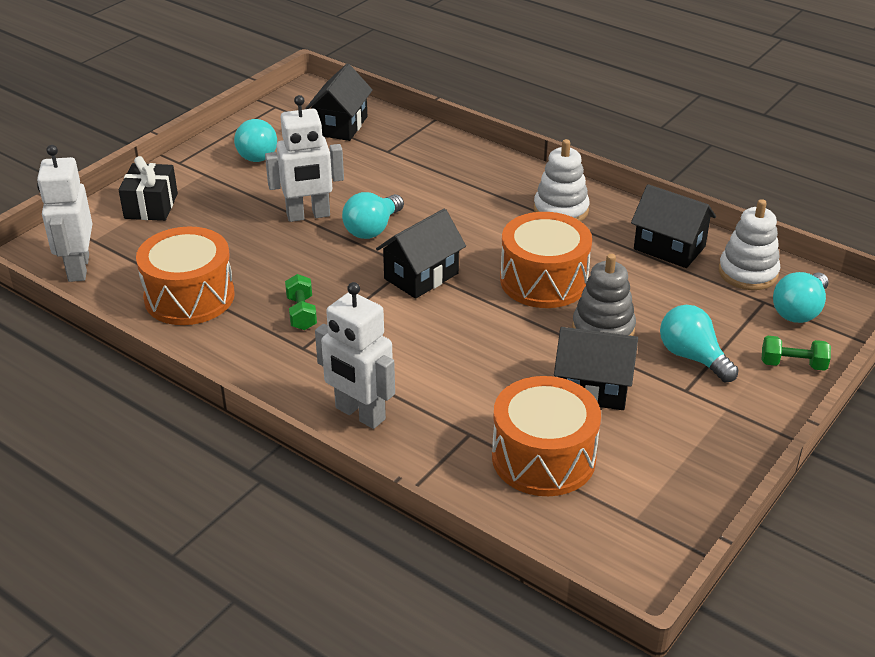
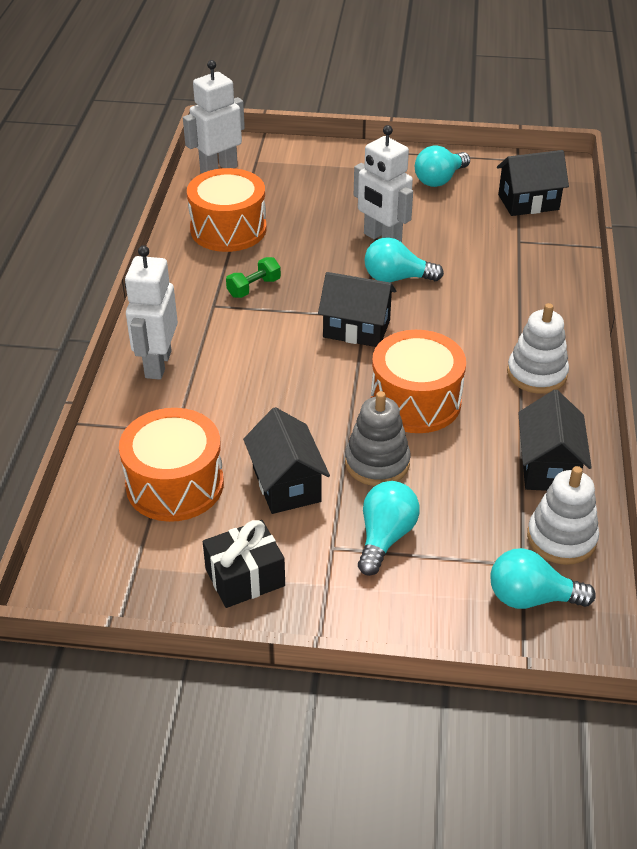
camera: 60 degrees right, 5 degrees up
black gift [119,156,178,221] -> black gift moved to [203,520,285,608]
green dumbbell [762,336,831,371] -> none

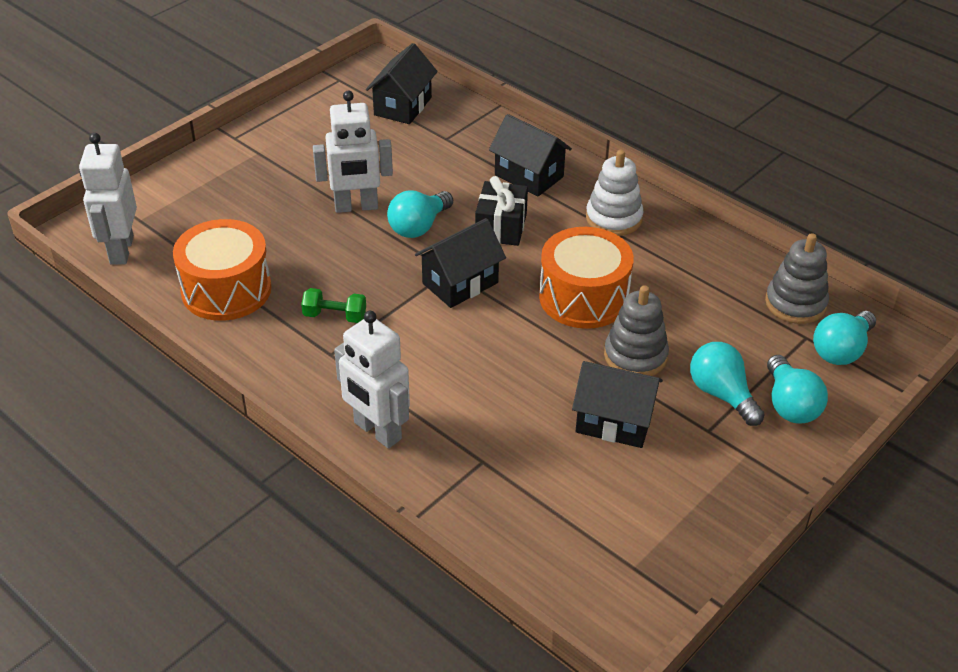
camera: 55 degrees left, 0 degrees up
orange drum [119,408,224,522] -> none
black gift [203,520,285,608] -> black gift moved to [475,176,528,246]
green dumbbell [226,257,281,298] -> green dumbbell turned 75 degrees counterclockwise [301,288,366,323]
turquoise light bulb [415,145,470,187] -> turquoise light bulb moved to [767,355,828,423]
black house [518,389,592,491] -> black house moved to [489,114,572,196]
white stacking toy [527,466,599,565] -> grey stacking toy [765,233,829,324]

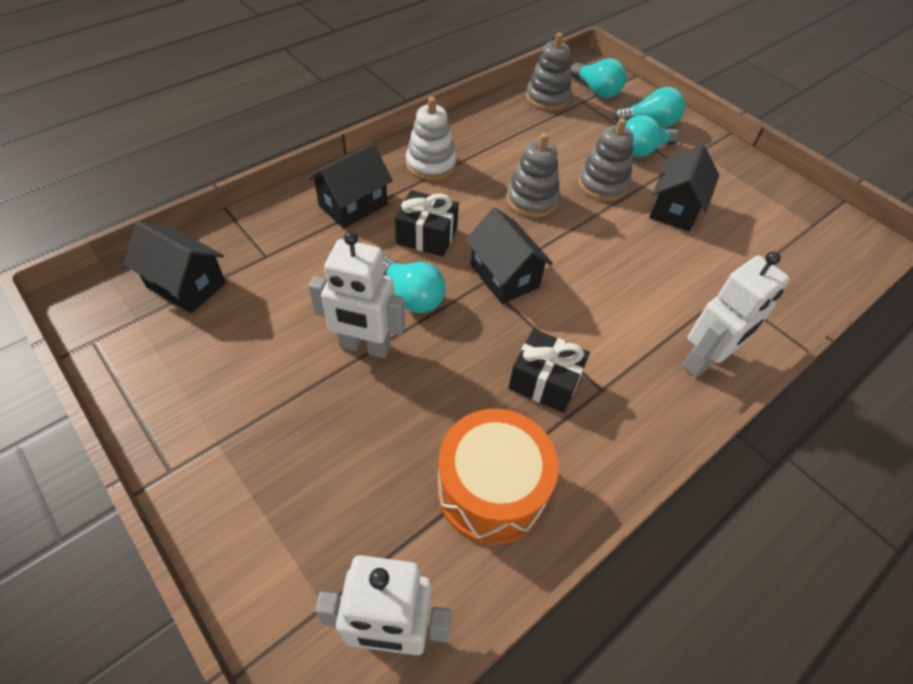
camera: 85 degrees left, 10 degrees up
green dumbbell [301,288,366,323] -> black gift [508,329,590,413]
white robot [313,91,393,213] -> white robot turned 105 degrees clockwise [308,231,405,358]
orange drum [539,227,634,329] -> grey stacking toy [506,133,560,218]

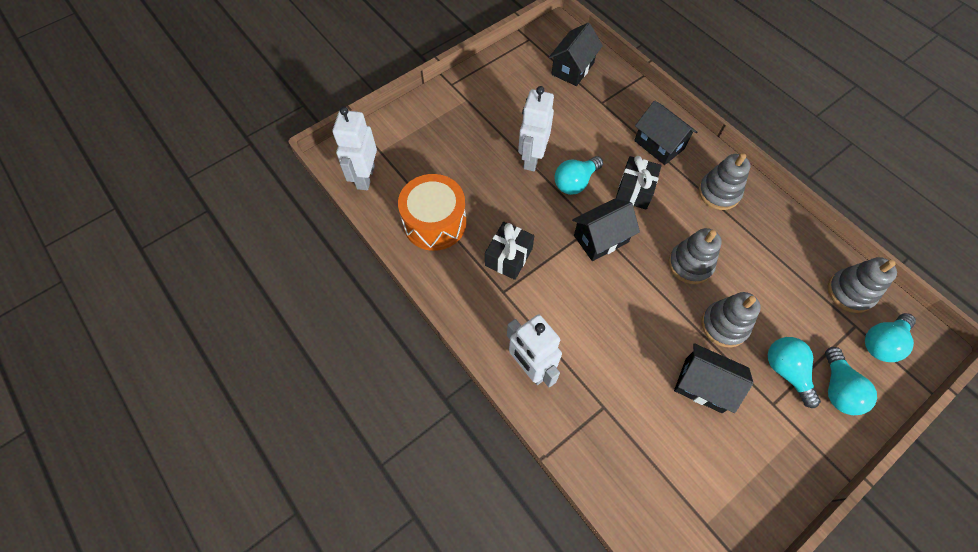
camera: 95 degrees right, 10 degrees up
white stacking toy [406,97,457,180] -> grey stacking toy [698,153,751,210]

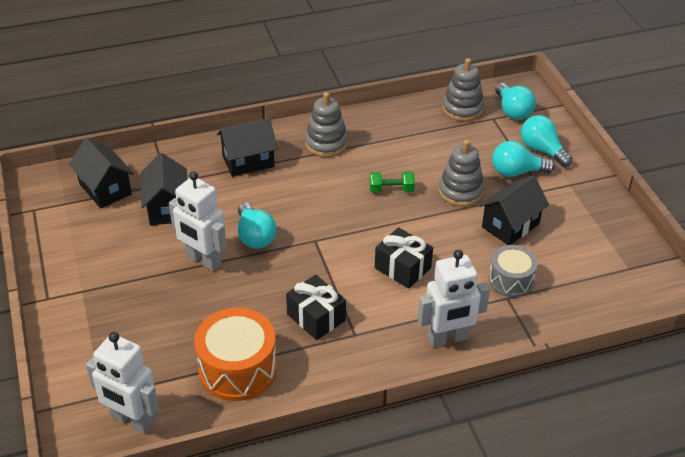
camera: 70 degrees left, 20 degrees down
black house [572,199,640,261] -> black house moved to [140,153,187,225]
black gift [616,156,662,210] -> black gift moved to [375,227,433,289]
grey stacking toy [668,228,722,284] -> green dumbbell [370,171,415,193]
turquoise light bulb [825,347,877,415] -> turquoise light bulb turned 150 degrees counterclockwise [521,115,573,167]
none -> grey drum [489,245,538,297]

